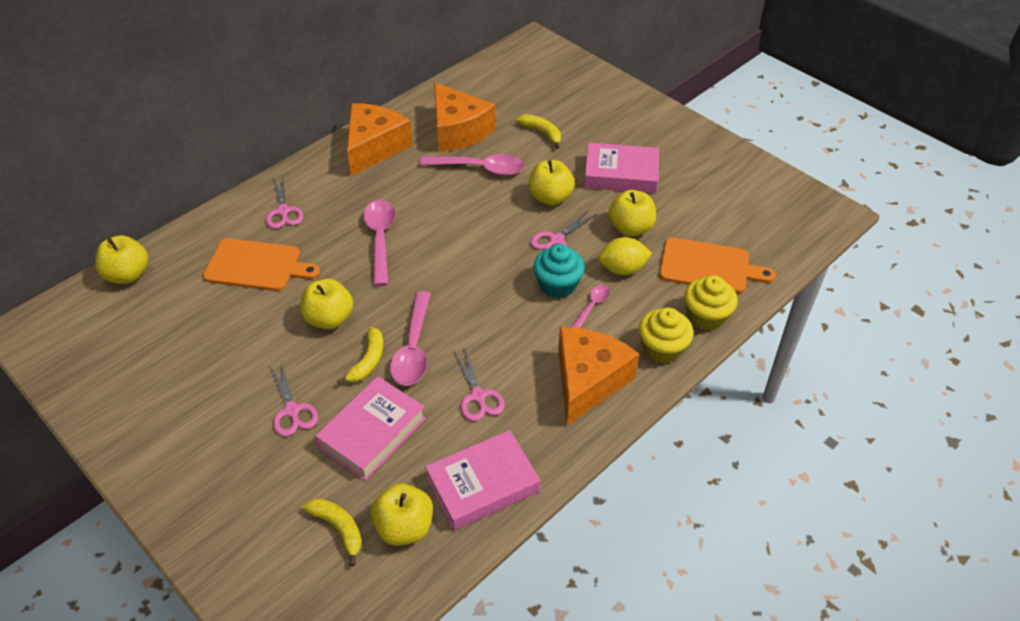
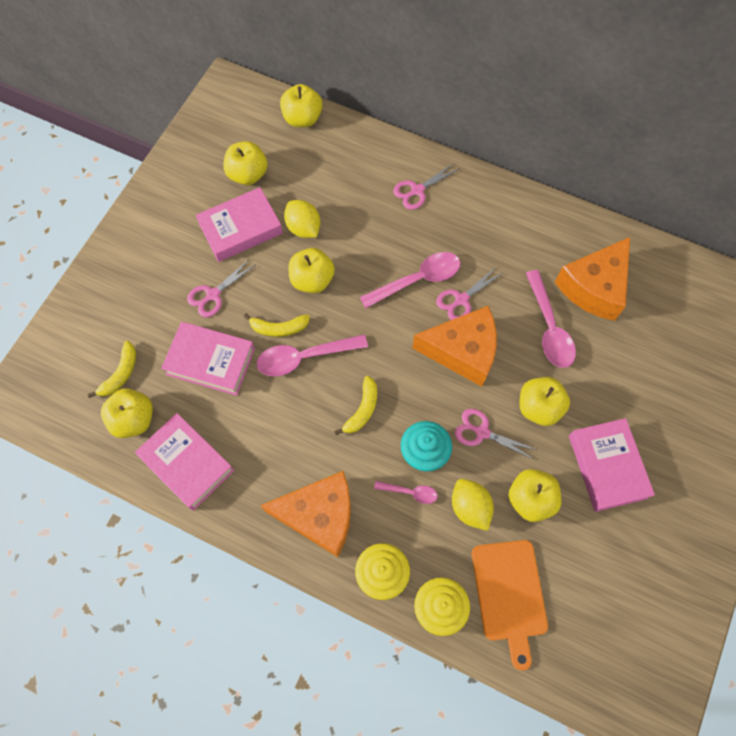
camera: 70 degrees right, 20 degrees up
orange cutting board [203,238,320,291] -> none
orange cheese [347,103,413,176] -> orange cheese moved to [412,306,497,387]
pink scissors [454,348,505,421] -> pink scissors moved to [436,266,503,320]
yellow banana [516,114,561,149] -> yellow banana moved to [334,376,377,435]
none -> pink book [195,187,283,262]
none -> yellow apple [223,141,268,185]
none -> yellow lemon [284,200,320,238]

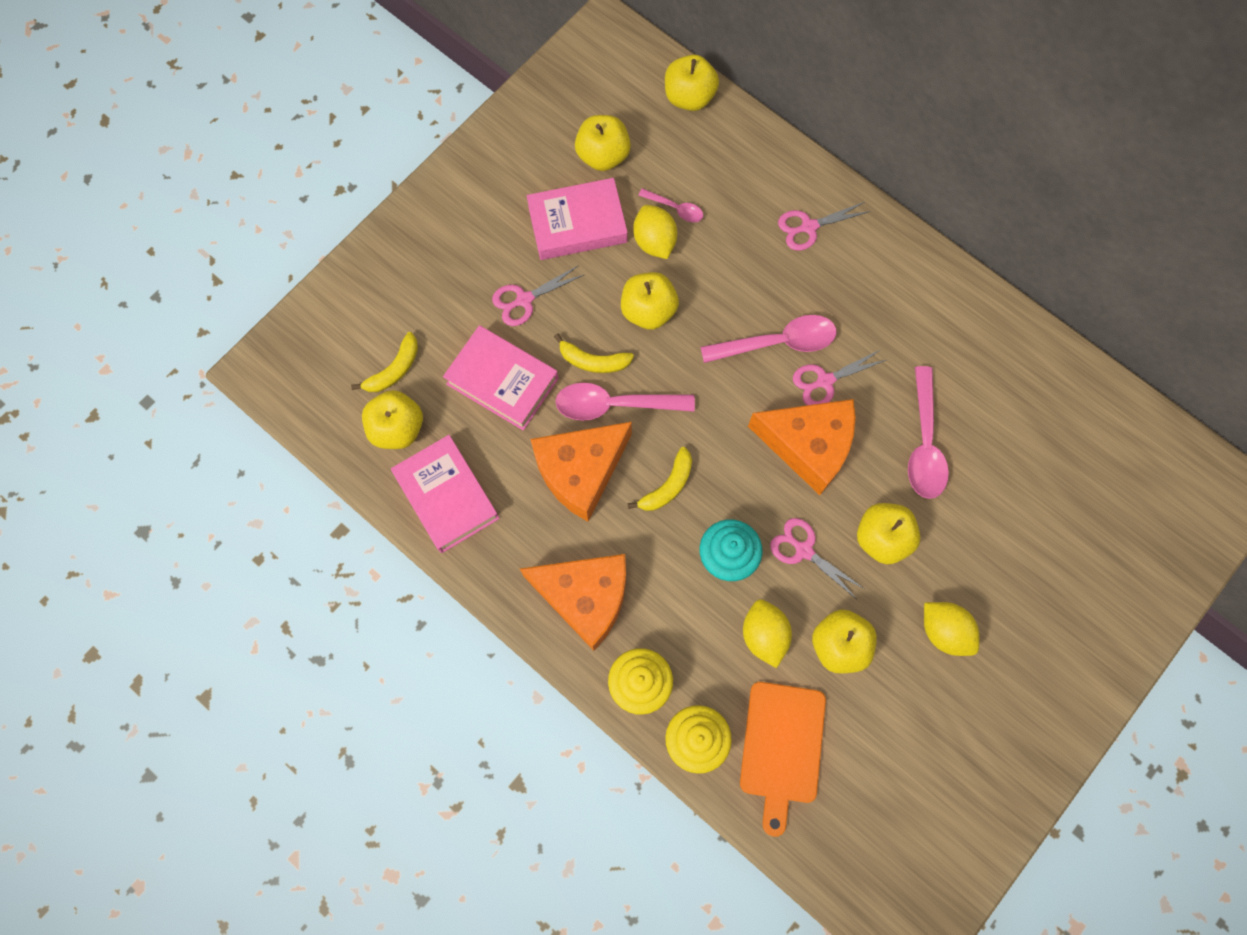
camera: 15 degrees right, 5 degrees up
pink spoon [374,481,437,504] -> pink spoon moved to [638,188,703,222]
orange cheese [555,237,630,321] -> orange cheese moved to [530,422,632,522]
pink book [569,418,655,512] -> yellow lemon [924,602,980,656]

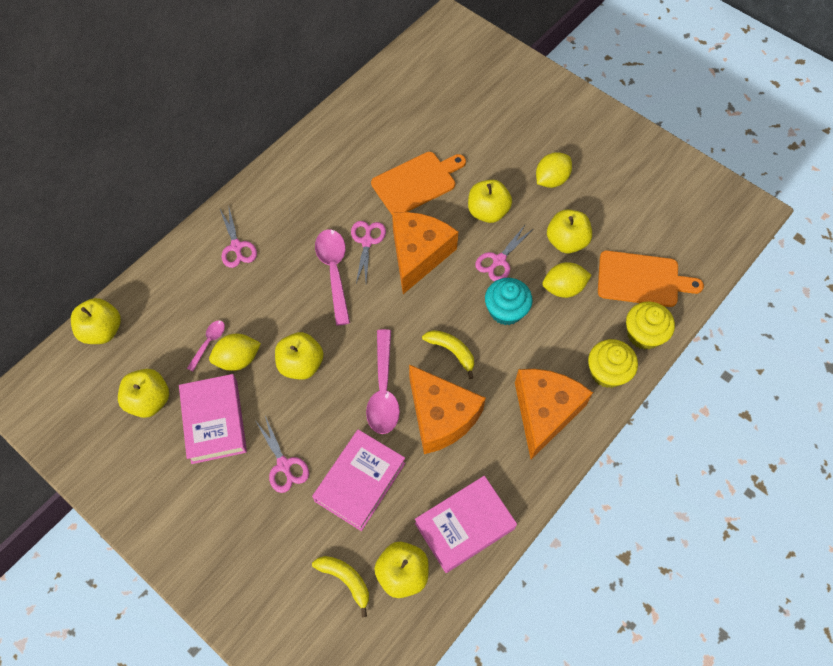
camera: 90 degrees left, 10 degrees down
yellow banana [554,333,634,373] -> none
pink scissors [793,350,886,405] -> pink scissors turned 150 degrees counterclockwise [351,221,386,283]
pink spoon [908,366,949,499] -> orange cutting board [371,152,466,214]

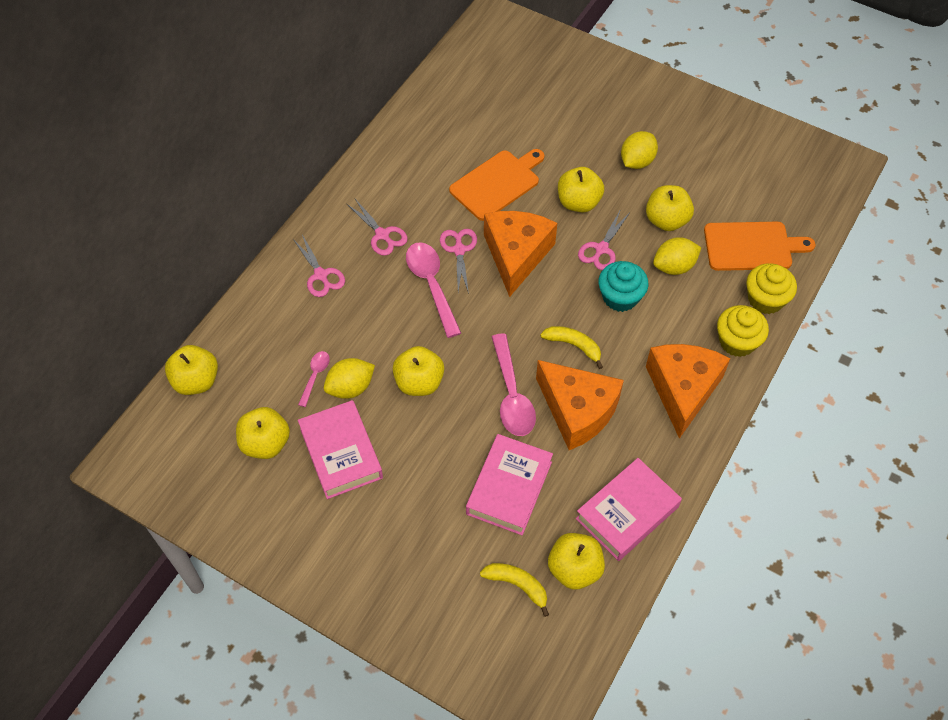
camera: 10 degrees left, 5 degrees down
pink scissors [255,416,309,493] -> pink scissors moved to [347,199,408,256]

